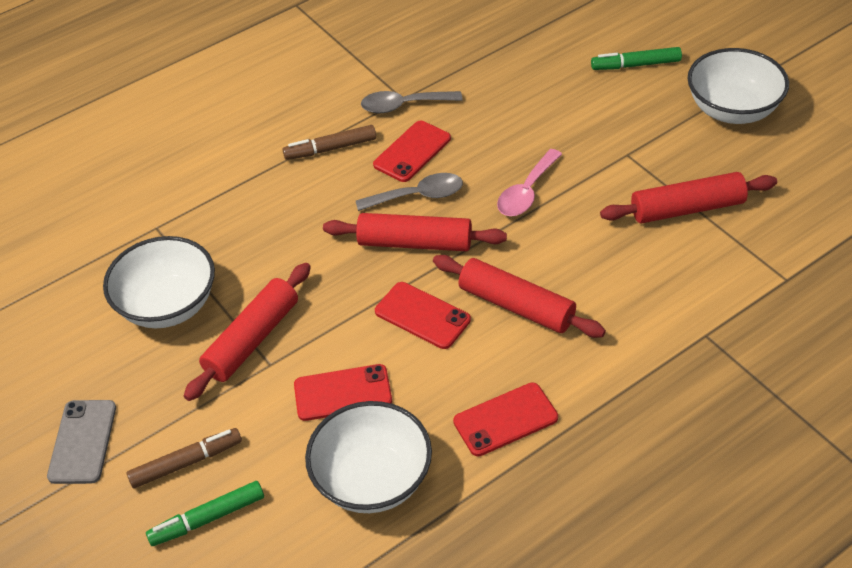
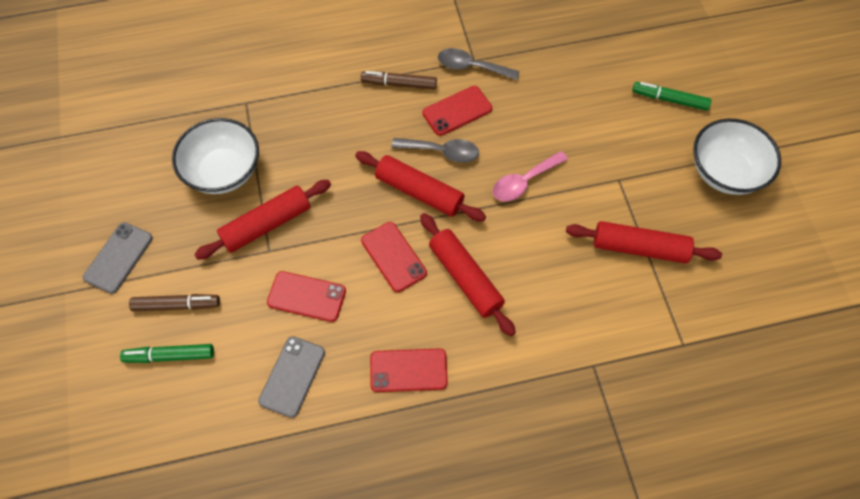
camera: 20 degrees right, 15 degrees up
white bowl [305,401,432,513] -> grey phone [258,336,325,418]

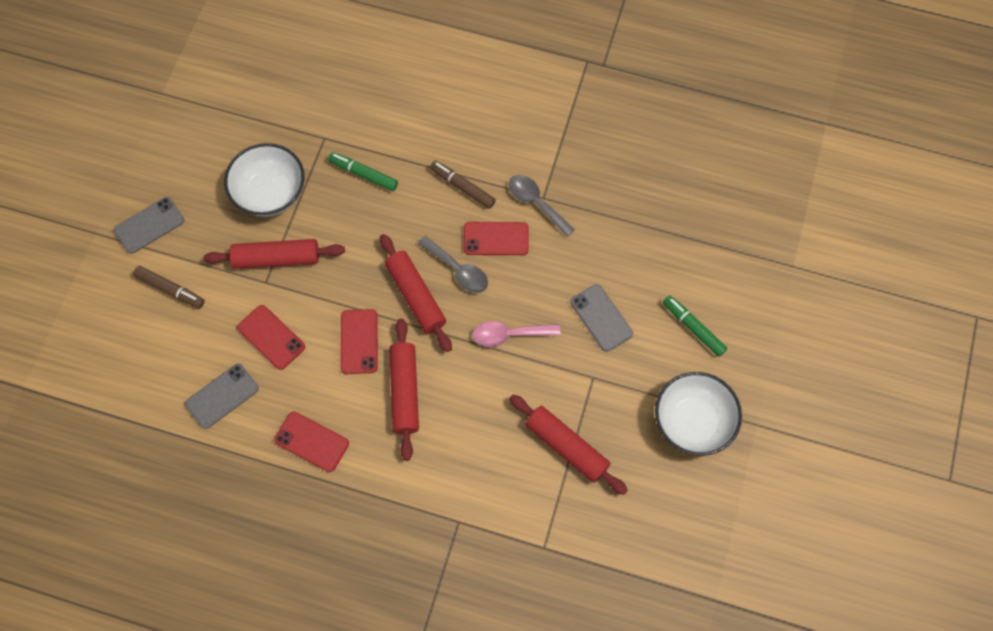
camera: 30 degrees right, 5 degrees up
green marker [120,344,214,363] -> green marker moved to [328,152,398,191]
none -> grey phone [570,284,633,352]

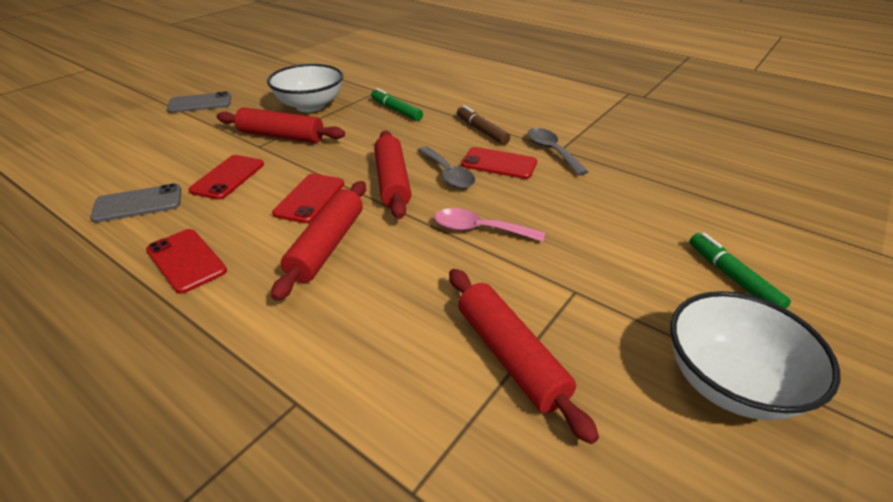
camera: 20 degrees right, 30 degrees down
brown marker [133,266,205,309] -> none
red phone [237,305,305,370] -> red phone turned 45 degrees clockwise [188,155,264,200]
grey phone [570,284,633,352] -> none

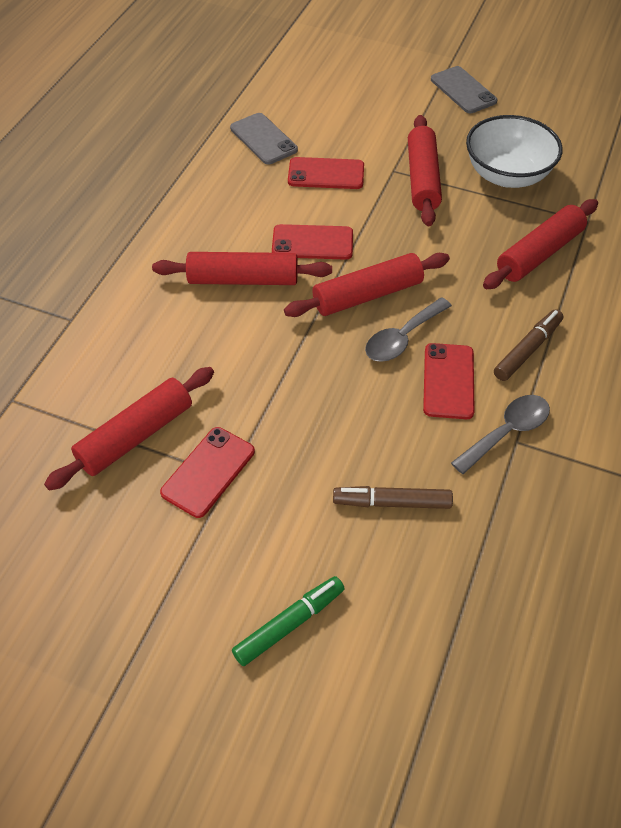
camera: 75 degrees right, 15 degrees up
red phone [146,229,227,294] -> red phone moved to [160,427,255,518]
green marker [371,88,423,121] -> red rolling pin [483,199,598,289]
pink spoon [434,208,545,242] -> none
white bowl [670,291,840,420] -> none
none -> brown marker [333,486,453,509]

